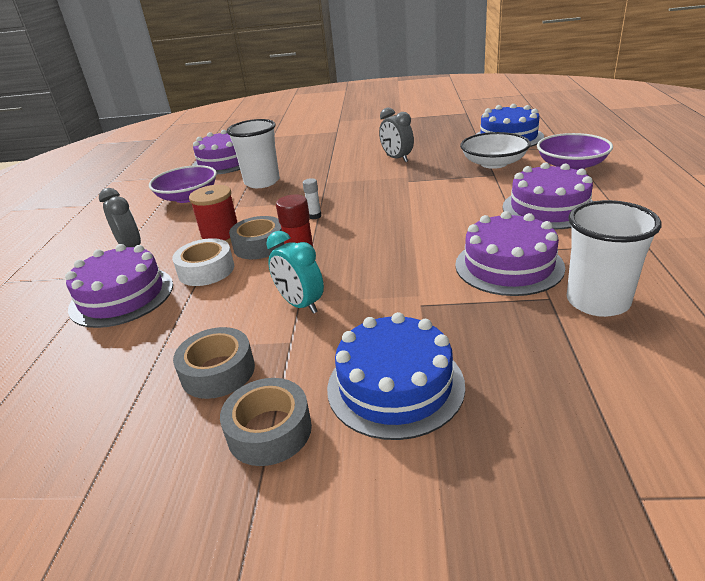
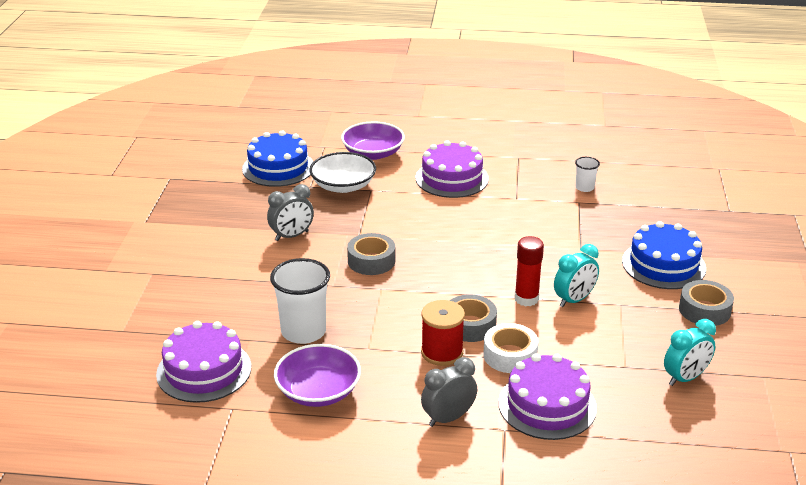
camera: 90 degrees left, 0 degrees up
grey tape [173,327,255,399] -> grey tape moved to [347,233,395,275]
white glue stick [303,178,322,219] -> none
purple cake [455,211,565,296] -> none
white cup [567,200,662,317] -> white cup [575,157,600,192], size x0.51
none -> turquoise clock [664,319,716,386]

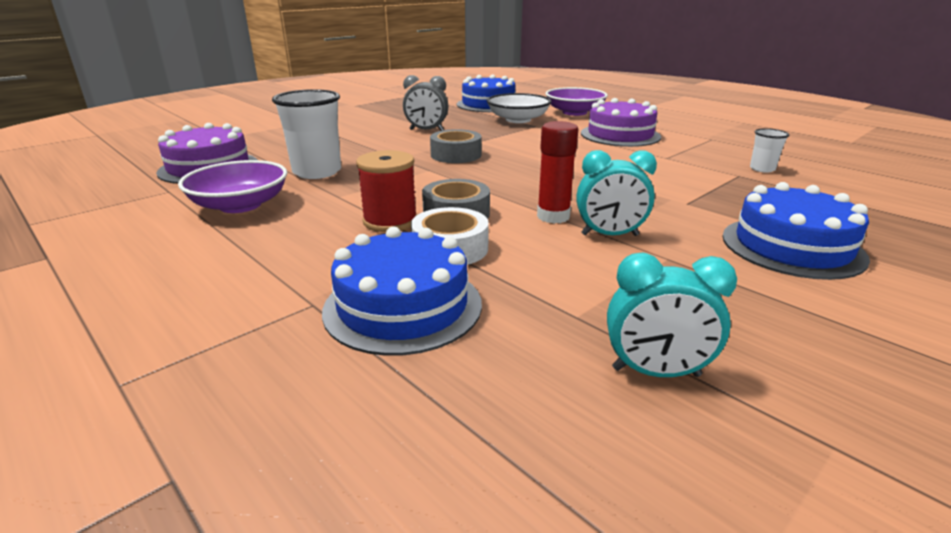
camera: 40 degrees right, 5 degrees down
grey clock [421,357,477,427] -> none
purple cake [499,353,597,440] -> blue cake [322,227,482,356]
grey tape [679,280,734,326] -> none

